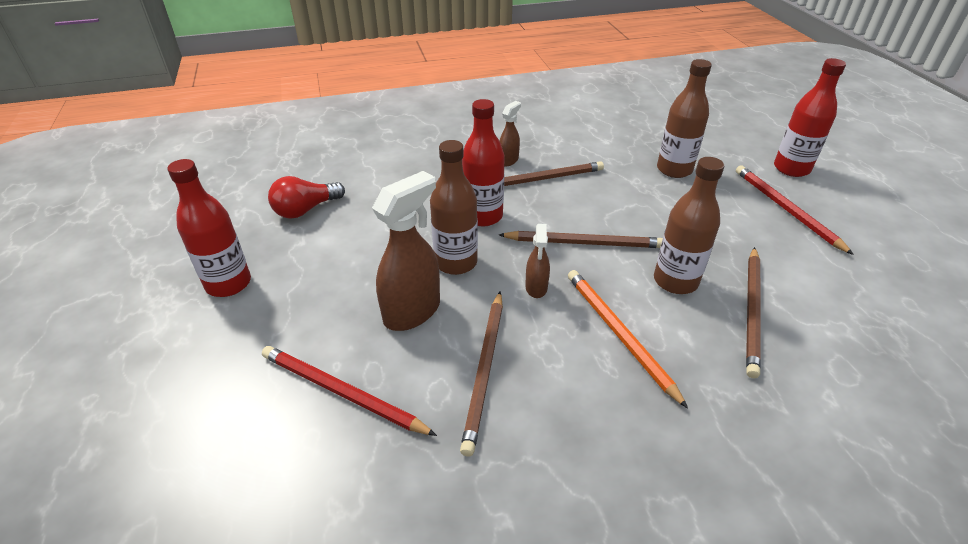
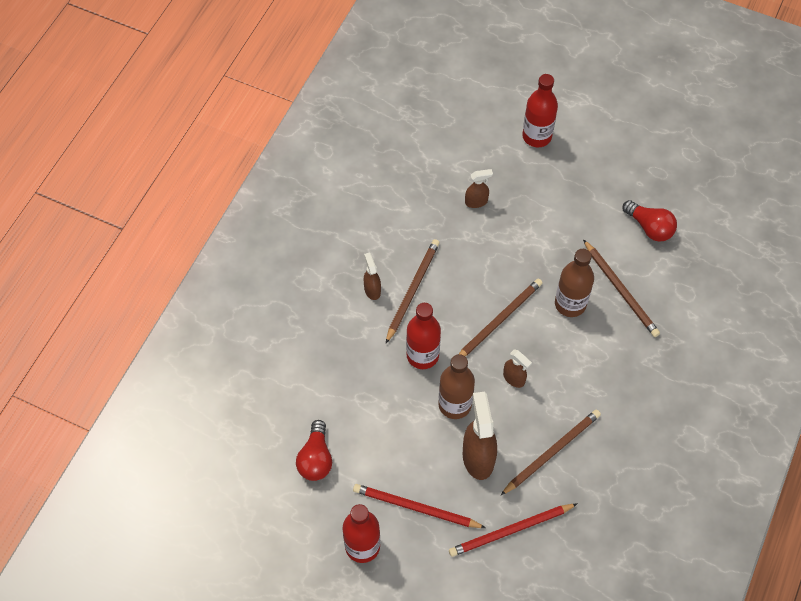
camera: 50 degrees left, 20 degrees up
brown pencil [460,291,503,456] -> brown pencil turned 90 degrees counterclockwise [501,409,601,495]
orange pencil [568,270,688,408] -> none
brown bottle [657,59,712,178] -> brown spray bottle [465,169,493,208]
red pencil [736,165,854,255] -> red pencil moved to [353,484,486,528]
none -> red light bulb [623,200,677,242]

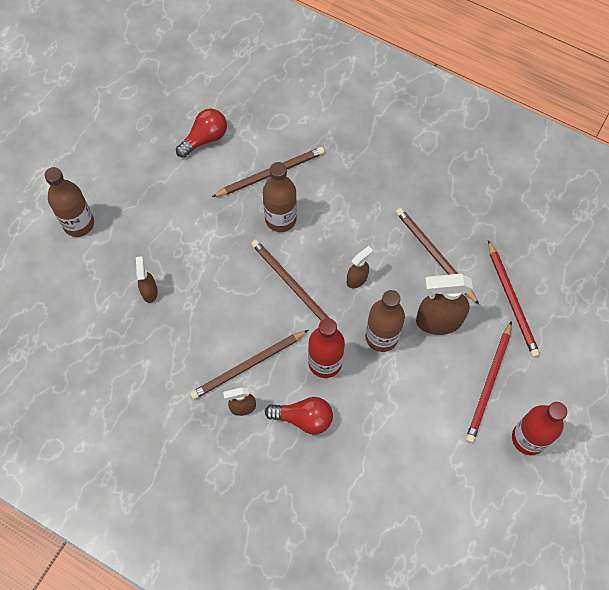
camera: 85 degrees left, 5 degrees up
red light bulb [296,420,332,481] -> red light bulb moved to [265,397,333,435]
brown pencil [386,239,440,343] -> brown pencil turned 60 degrees counterclockwise [190,330,308,400]
red bottle [522,74,558,147] -> brown bottle [44,167,94,237]

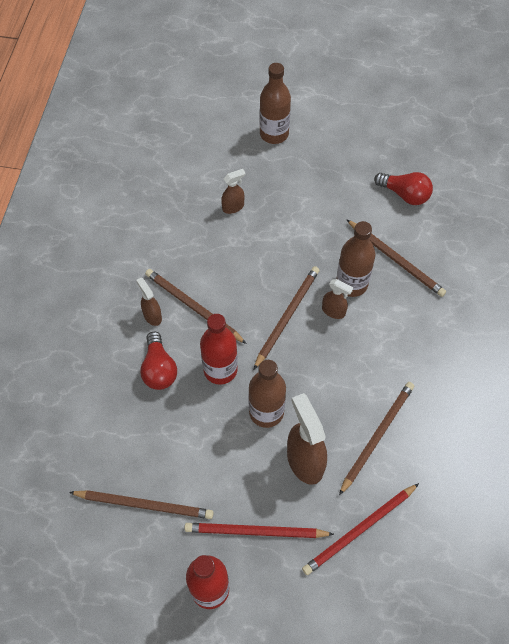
camera: 70 degrees right, 5 degrees down
brown spray bottle [347,246,373,288] -> brown spray bottle moved to [322,279,353,319]
none -> brown pencil [69,490,214,519]

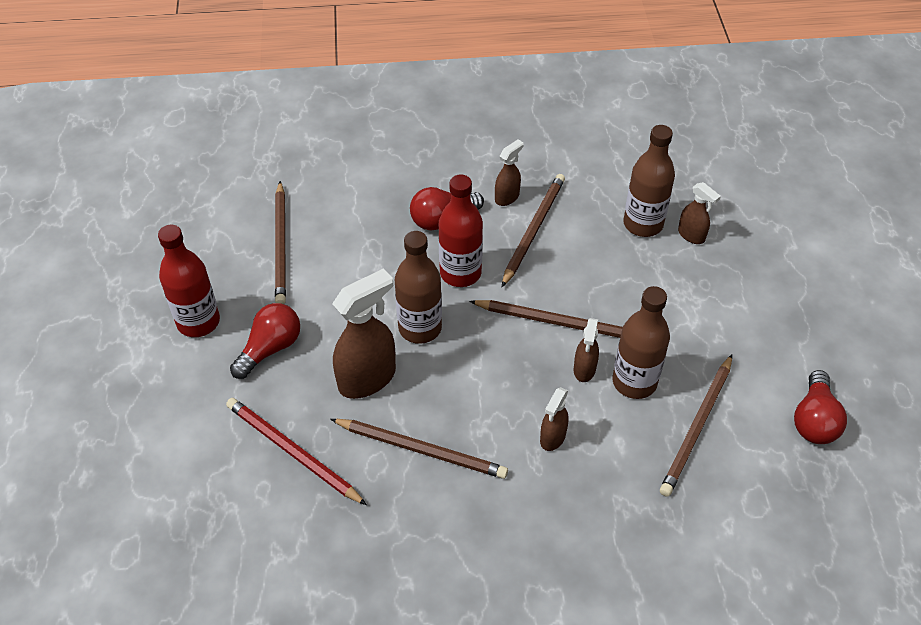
camera: 75 degrees right, 10 degrees down
red pencil [184,523,334,538] -> red light bulb [230,303,300,379]
brown bottle [260,63,291,144] -> brown bottle moved to [623,125,675,237]
none -> brown spray bottle [540,387,568,451]

